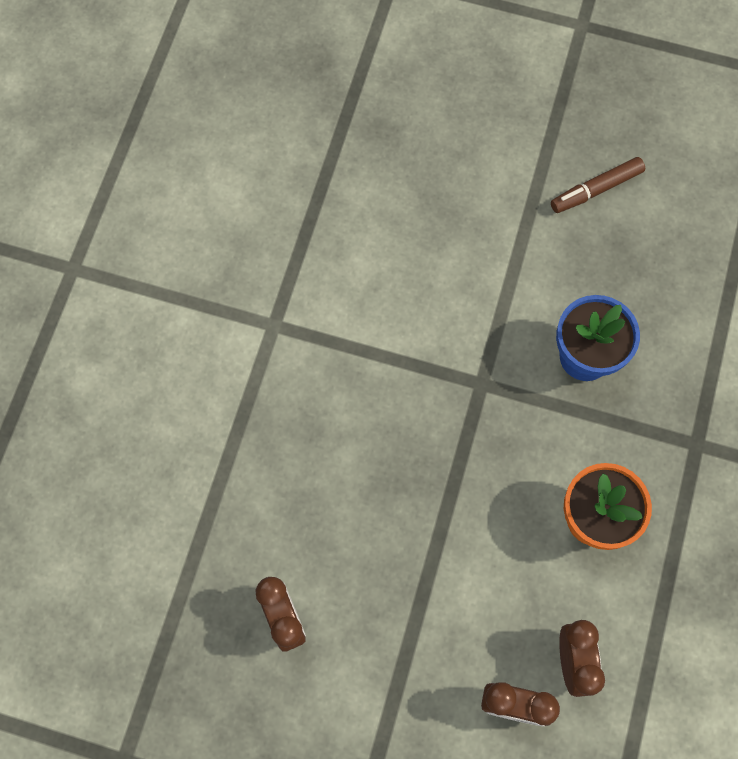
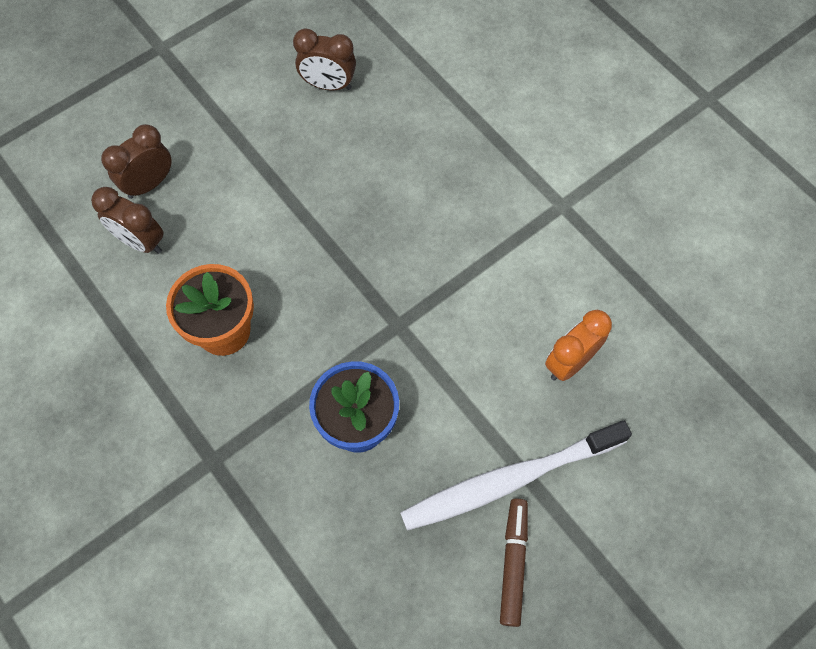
camera: 125 degrees right, 5 degrees down
none -> white toothbrush [400,421,632,531]
none -> orange clock [545,310,612,381]

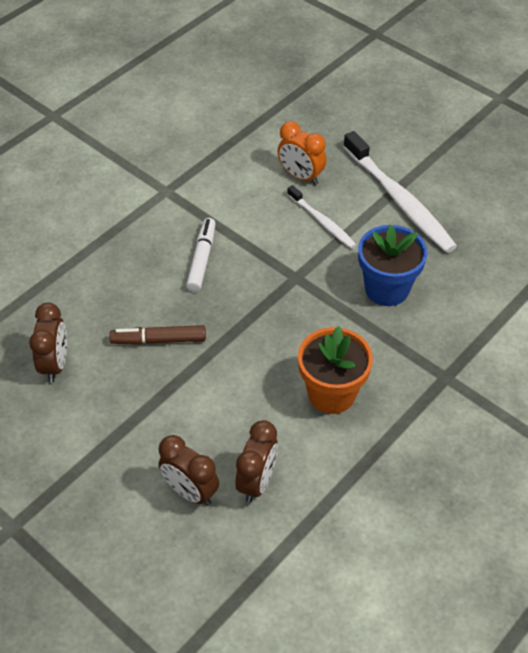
camera: 100 degrees left, 15 degrees down
brown marker [500,499,528,627] -> brown marker moved to [109,325,206,345]
none -> white marker [186,218,216,292]
none -> white toothbrush [287,185,356,249]

